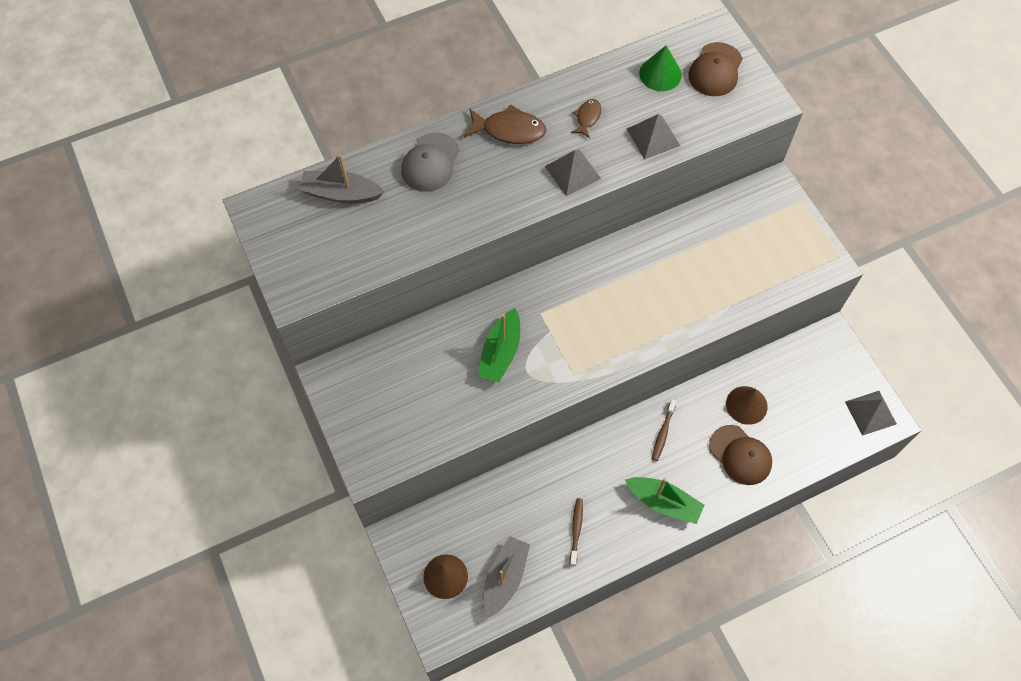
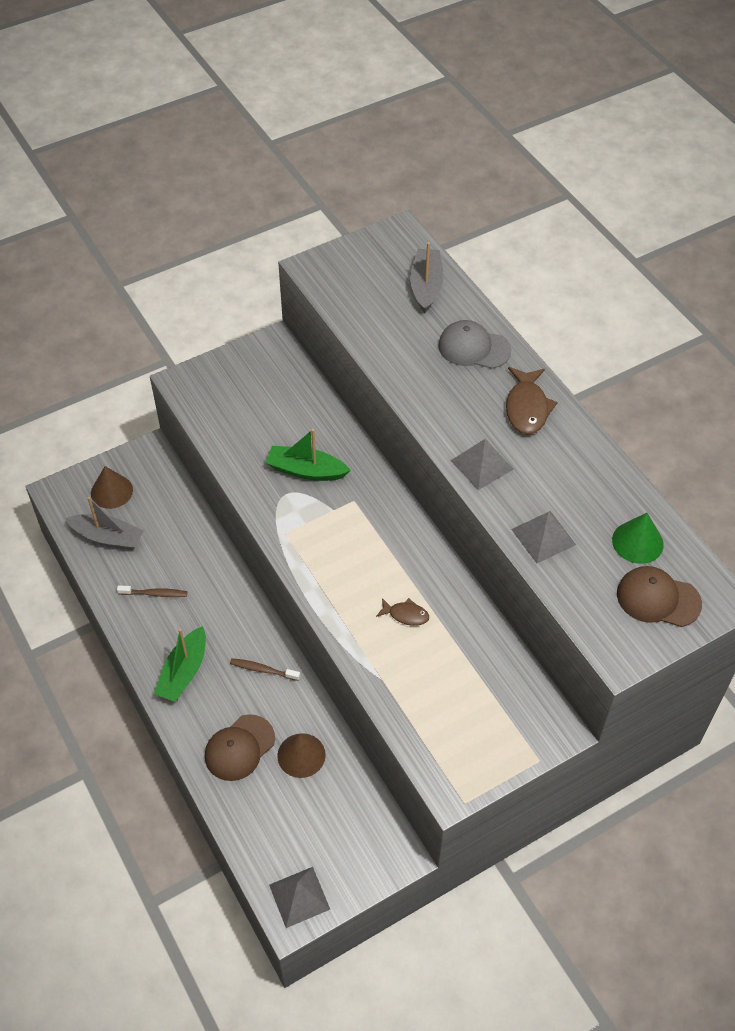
camera: 85 degrees right, 10 degrees down
brown fish [571,99,601,138] -> brown fish moved to [376,598,429,626]

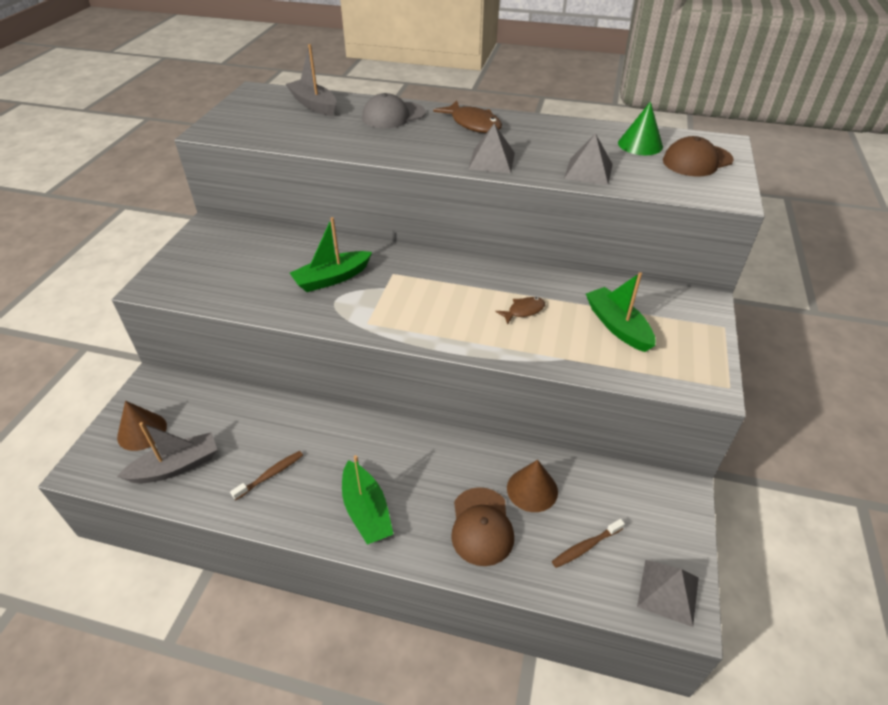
camera: 45 degrees left, 10 degrees down
brown toothbrush [230,658,300,681] -> brown toothbrush moved to [552,519,625,568]
none -> green boat [586,272,655,352]

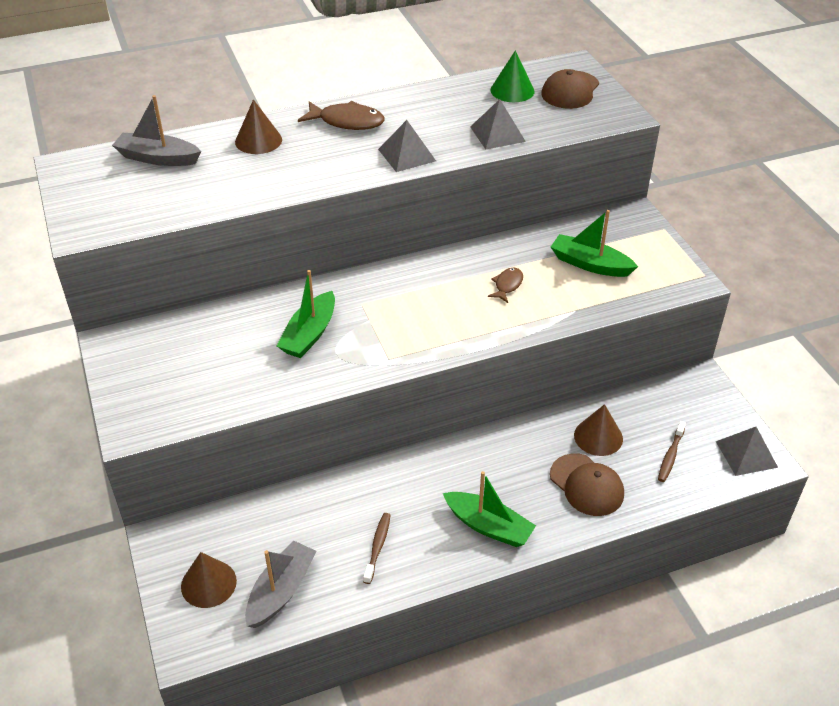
camera: 35 degrees left, 0 degrees up
grey cap [362,93,426,129] -> brown cone [235,99,282,154]

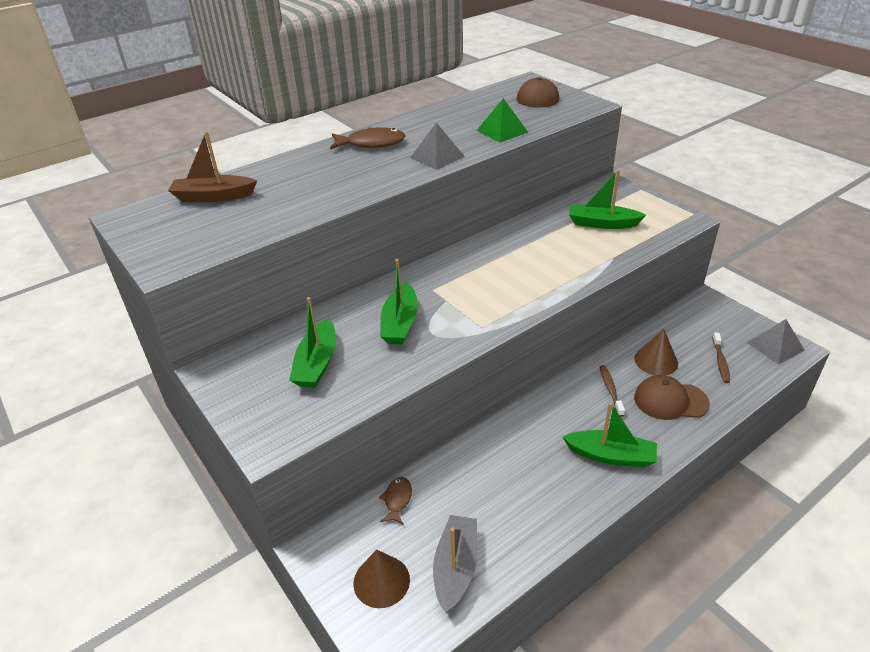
camera: 15 degrees left, 5 degrees down
grey boat [112,95,201,166] -> brown boat [168,131,257,202]
brown cone [235,99,282,154] -> none
brown toothbrush [363,513,391,584] -> brown toothbrush moved to [600,365,625,417]
grey pyramid [470,99,526,150] -> green pyramid [477,98,528,143]
brown fish [488,268,523,303] -> brown fish moved to [379,477,412,525]
green cone [490,50,534,102] -> none
brown cap [550,453,624,516] -> brown cap turned 150 degrees clockwise [634,375,710,420]
none -> green boat [289,297,336,388]

